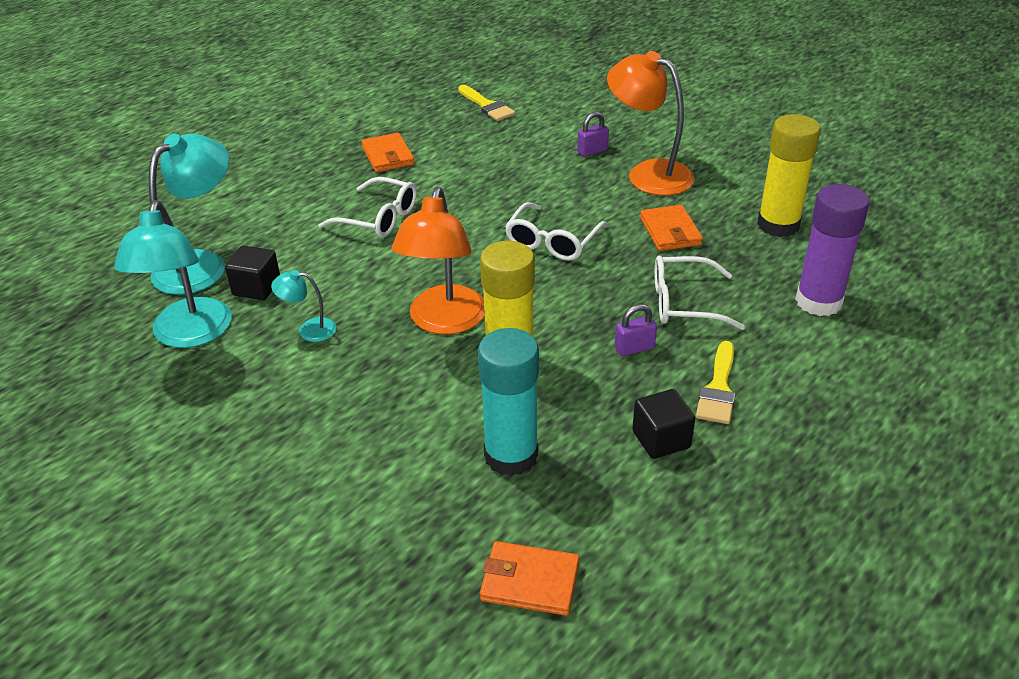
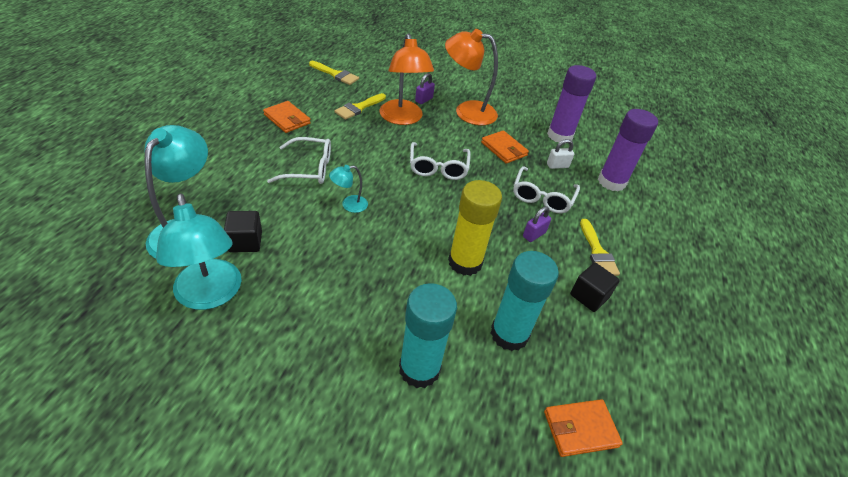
camera: 30 degrees left, 5 degrees up
turquoise lamp [271,270,337,342] -> turquoise lamp moved to [329,165,368,213]
orange lamp [391,187,485,334] -> orange lamp moved to [379,33,434,125]
white glasses [655,256,745,330] -> white glasses turned 45 degrees counterclockwise [513,166,580,213]
yellow glue stick [757,114,821,237] -> purple glue stick [547,65,596,144]
none -> yellow brush [334,93,386,120]
none -> turquoise glue stick [399,283,457,388]
none -> white padlock [547,139,574,169]

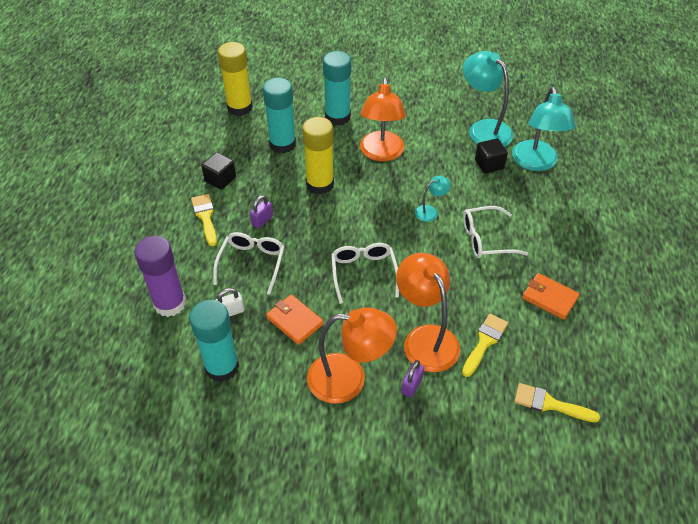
camera: 175 degrees right, 5 degrees up
orange wallet [544,399,623,457] -> yellow glue stick [218,42,253,116]
purple glue stick [547,65,596,144] -> turquoise glue stick [189,300,239,382]
none -> orange lamp [360,77,406,161]

